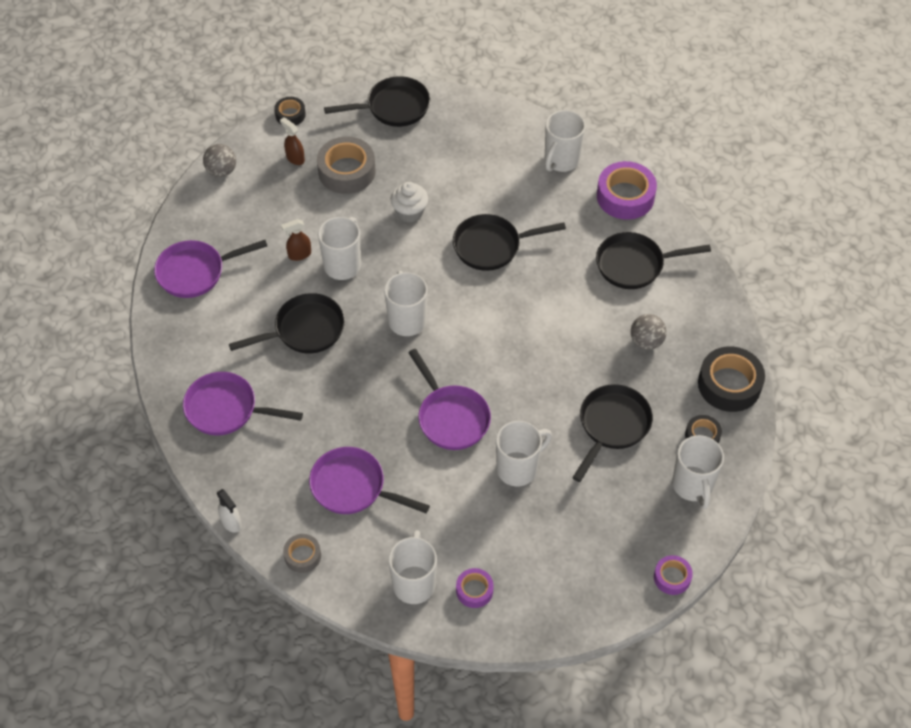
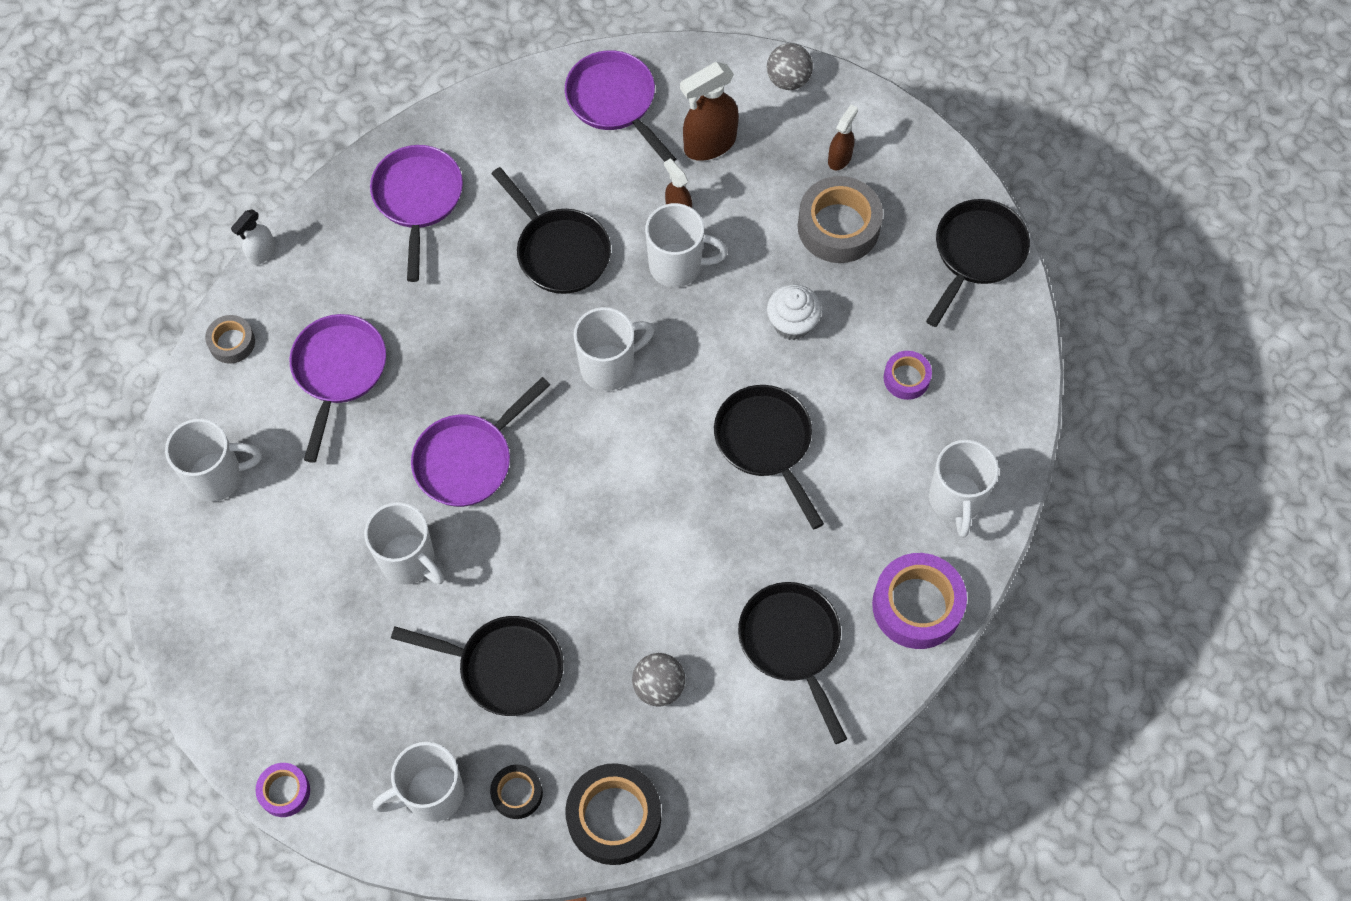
camera: 75 degrees right, 10 degrees up
black tape [274,97,306,126] -> none
black pan [324,76,430,127] -> black pan turned 120 degrees counterclockwise [926,199,1030,327]
purple tape [456,568,493,608] -> purple tape moved to [884,351,932,400]
white mug [545,110,586,172] -> white mug turned 105 degrees counterclockwise [929,440,999,538]
none -> brown spray bottle [680,62,739,161]

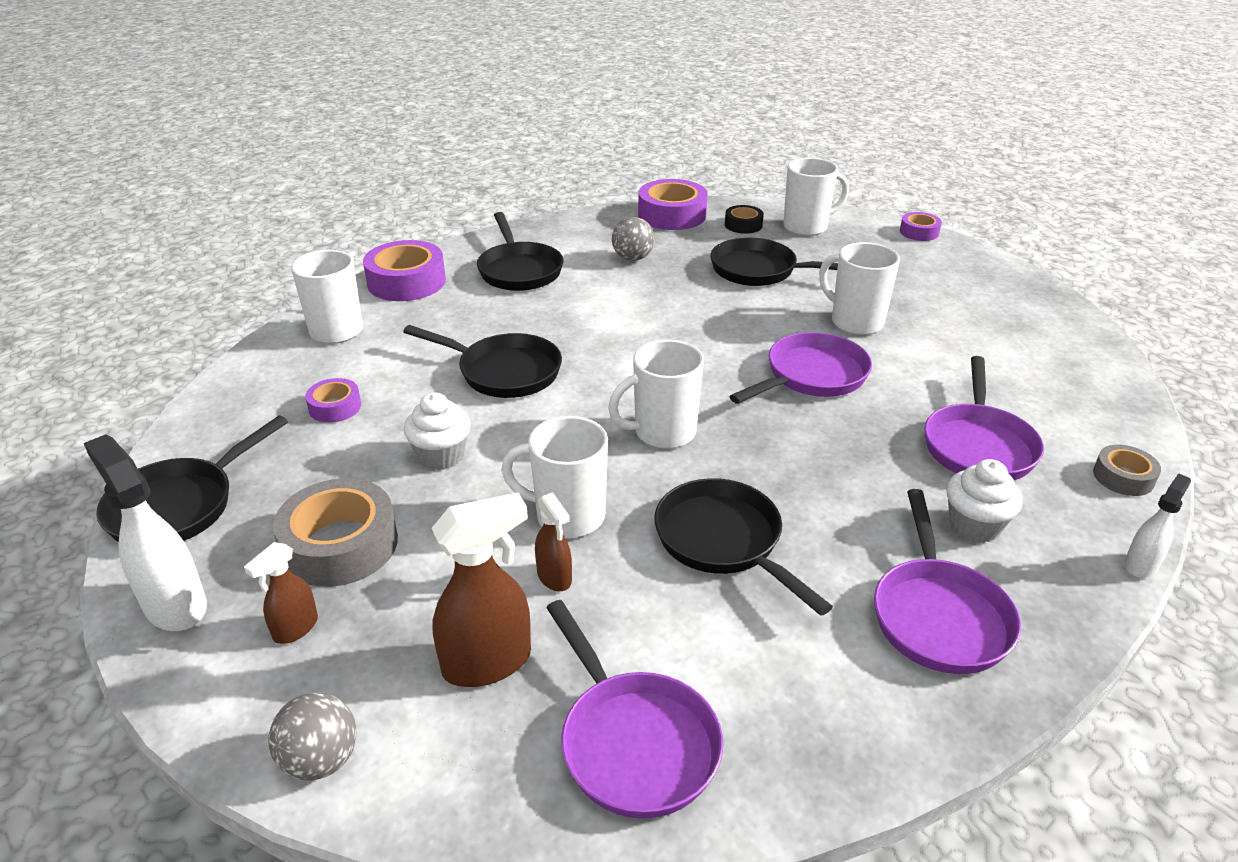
camera: 175 degrees left, 30 degrees down
white mug [165,419,262,502] -> none
black tape [565,763,661,865] -> purple tape [638,179,708,230]
black pan [714,385,824,529] -> black pan turned 45 degrees counterclockwise [403,325,562,398]
none -> white spray bottle [84,434,207,631]
none -> white cupcake [947,459,1022,543]

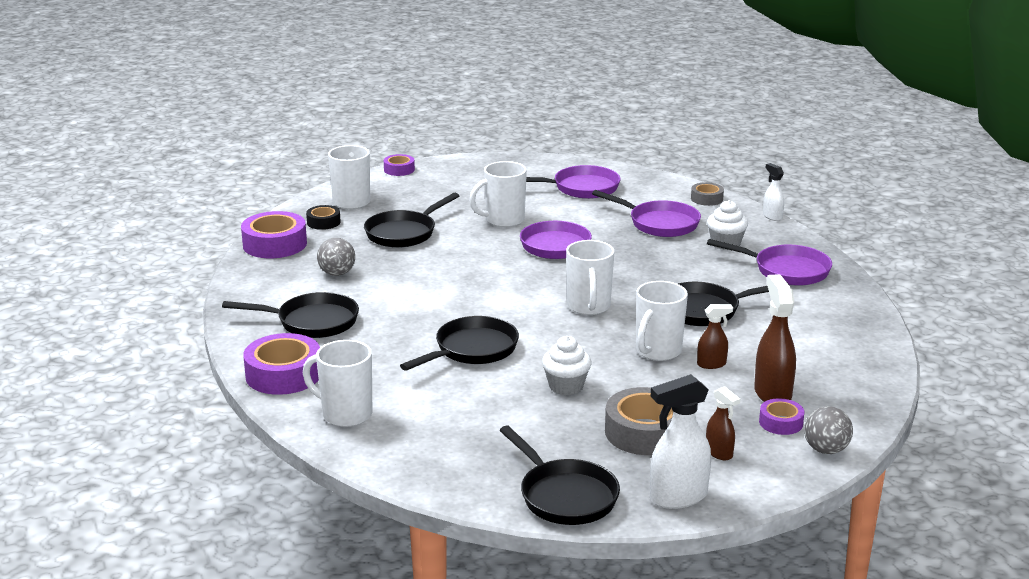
camera: 70 degrees left, 10 degrees down
purple tape [305,378,361,423] -> purple tape moved to [759,398,804,435]
purple pan [546,600,723,819] -> purple pan moved to [526,165,620,199]

